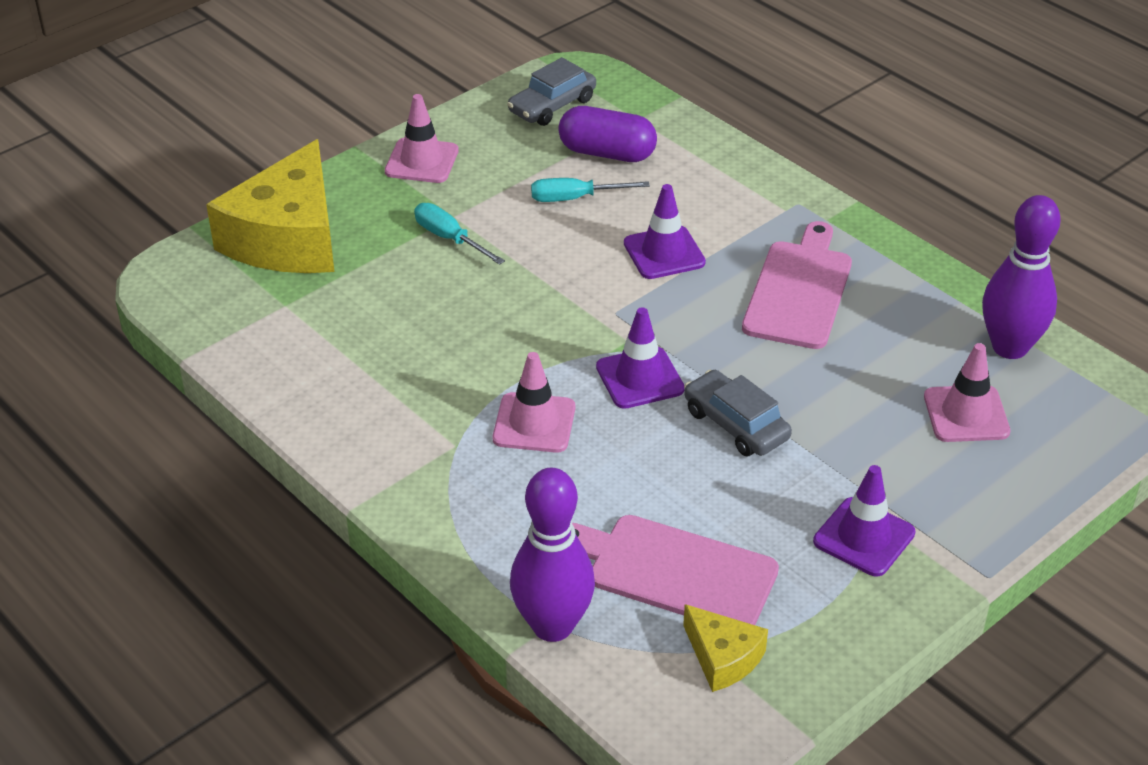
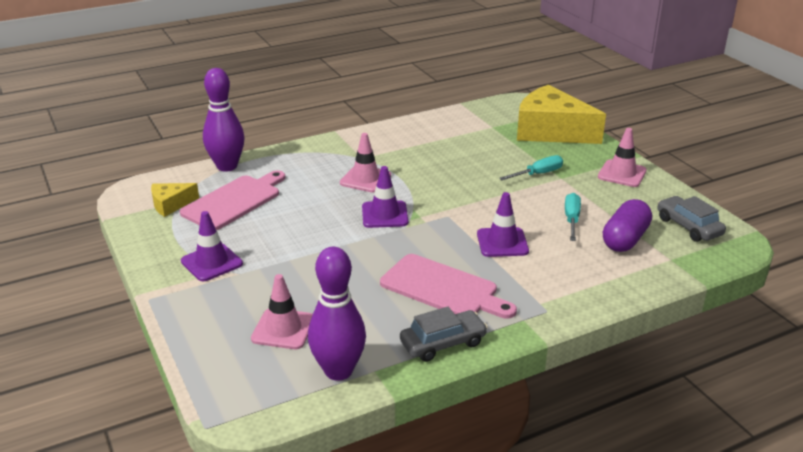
camera: 105 degrees right, 10 degrees down
grey car [684,370,792,456] -> grey car moved to [400,307,488,362]

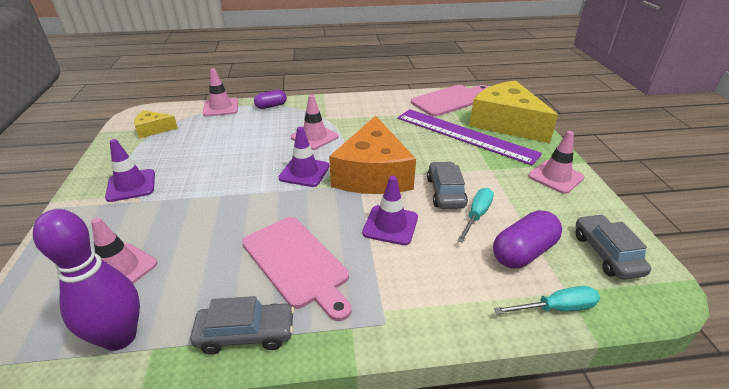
camera: 20 degrees right, 5 degrees up
pink cutting board [180,170,286,230] -> pink cutting board moved to [411,85,488,117]
purple bowling pin [203,68,245,172] -> pink traffic cone [203,68,238,116]
turquoise screwdriver [499,155,563,180] -> turquoise screwdriver moved to [494,286,600,314]
none -> purple capsule [254,90,287,109]
none -> orange cheese [329,116,416,194]
none -> purple ruler [398,109,542,165]
none -> grey car [427,162,468,209]

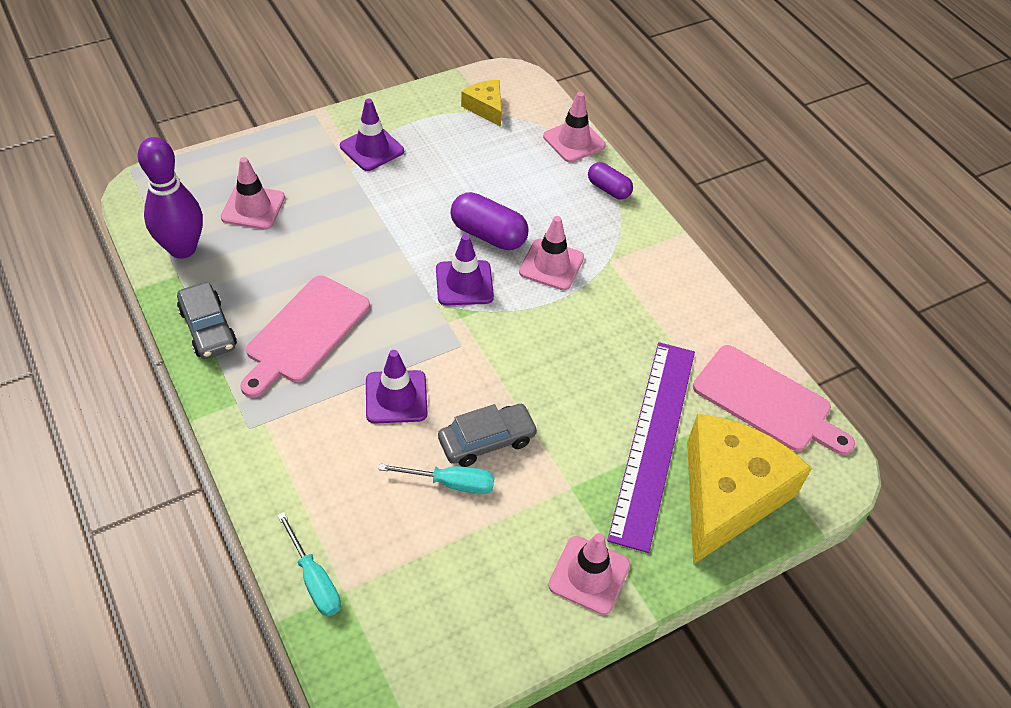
camera: 65 degrees right, 15 degrees up
orange cheese [329,116,416,194] -> none
purple capsule [493,210,562,268] -> purple capsule moved to [450,192,528,250]
grey car [576,214,651,280] -> none

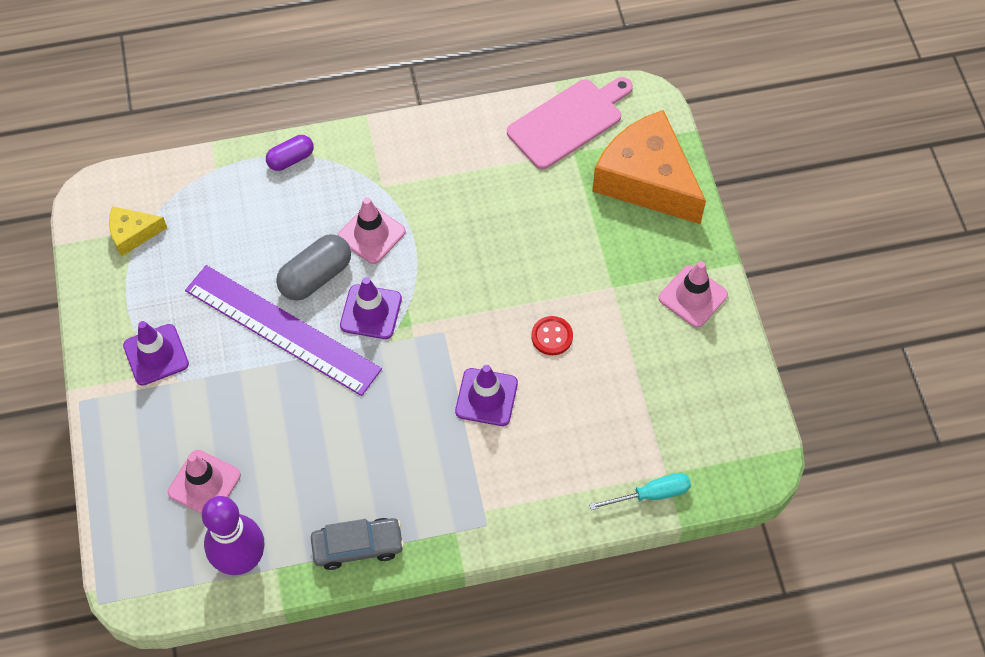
camera: 70 degrees left, 10 degrees up
pink cutting board [240,275,370,398] -> none
turquoise screwdriver [379,463,494,494] -> none
grey car [438,404,538,467] -> red button [531,316,573,355]
purple capsule [450,192,528,250] -> grey capsule [276,234,351,301]
pink traffic cone [543,92,606,162] -> none
purple ruler [607,342,695,553] -> purple ruler moved to [185,265,382,396]
yellow cheese [687,414,812,564] -> orange cheese [592,110,706,224]

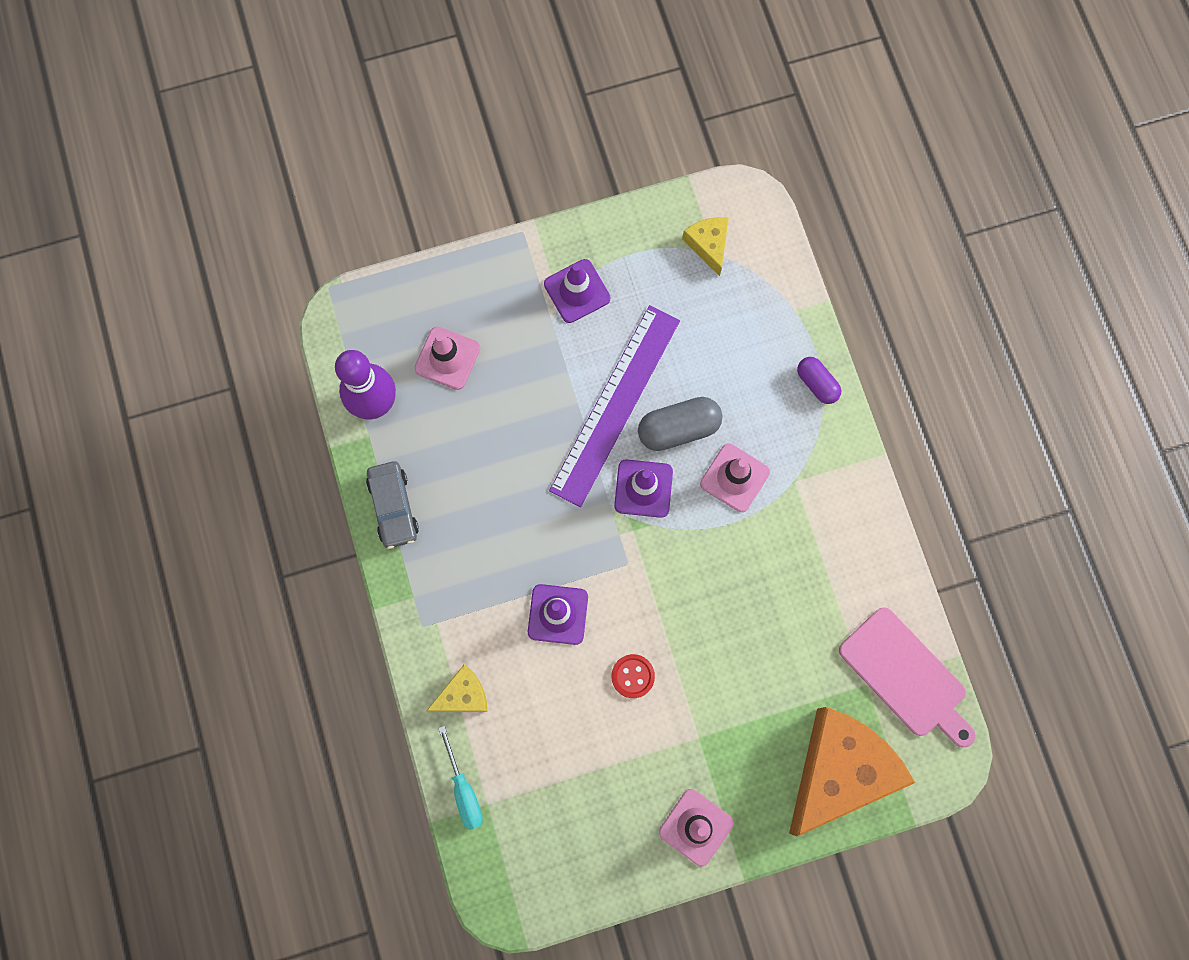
camera: 85 degrees right, 15 degrees up
grey capsule [276,234,351,301] -> grey capsule turned 60 degrees counterclockwise [638,397,723,451]
none -> yellow cheese [427,664,487,712]

